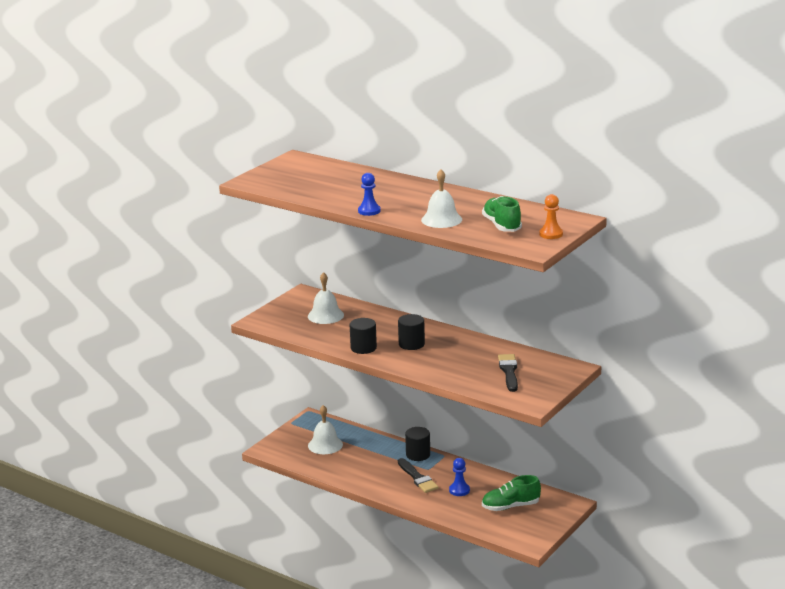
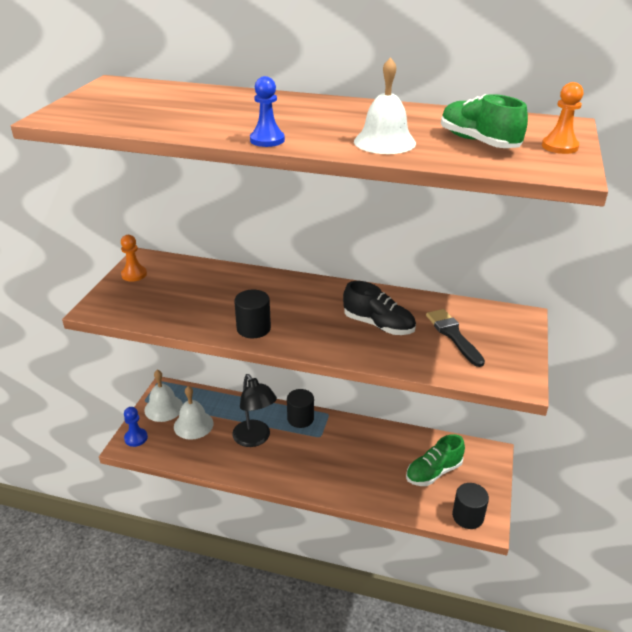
camera: 20 degrees left, 10 degrees up
white bell [308,272,344,324] -> white bell moved to [144,370,183,422]
black cylinder [398,314,425,350] -> black cylinder moved to [452,483,489,529]
black brush [398,458,438,493] -> none
blue pawn [449,458,470,496] -> blue pawn moved to [124,407,148,447]
none -> orange pawn [121,235,147,281]
none -> black lamp [232,374,277,447]
none -> black shoe [343,281,416,335]

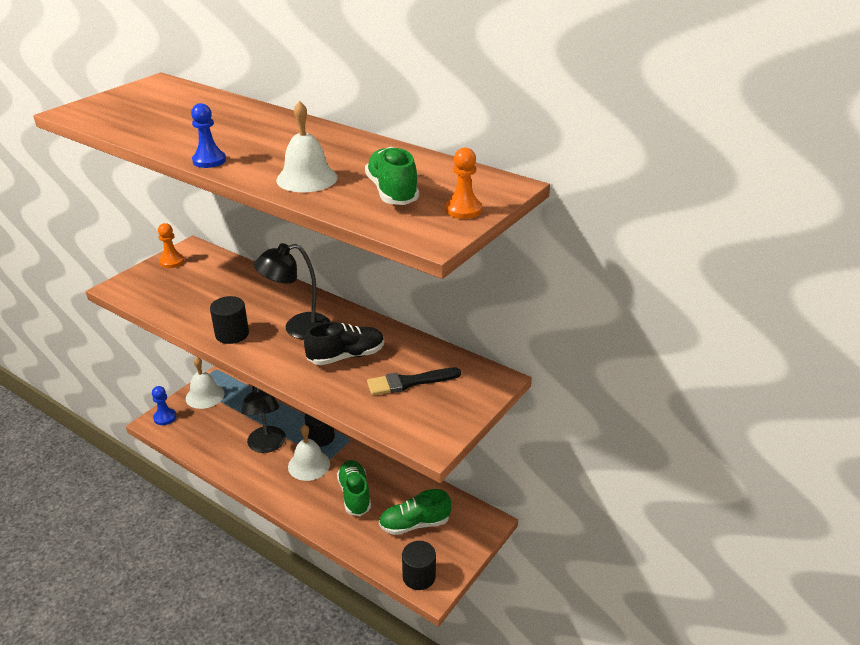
camera: 20 degrees right, 0 degrees up
white bell [174,386,214,440] -> white bell moved to [288,424,330,481]
black shoe [343,281,416,335] -> black shoe turned 75 degrees counterclockwise [304,322,384,365]
black brush [426,309,485,367] -> black brush turned 105 degrees counterclockwise [367,368,461,396]
none -> black lamp [254,243,330,339]
none -> green shoe [337,460,371,516]

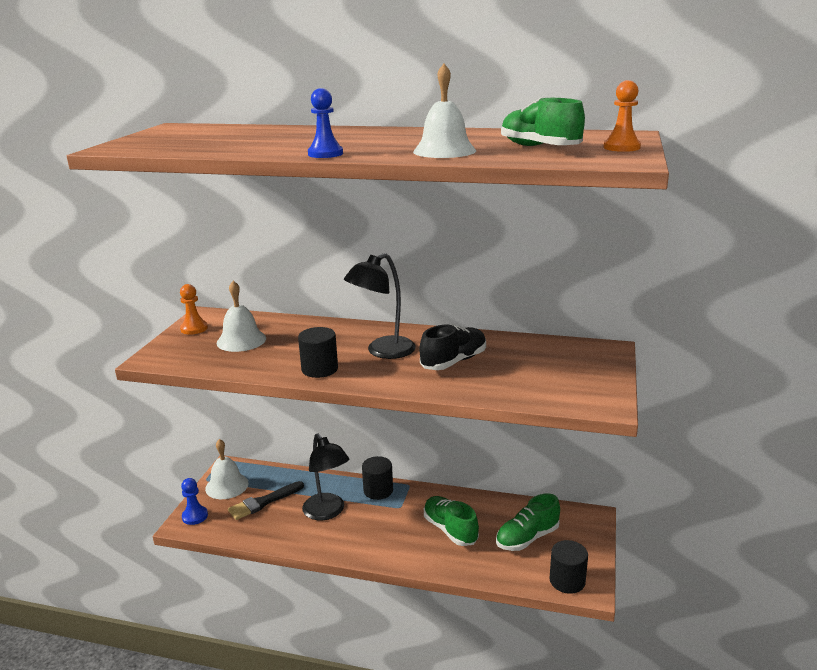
camera: 20 degrees left, 10 degrees down
white bell [288,424,330,481] -> white bell moved to [217,281,266,352]
black brush [367,368,461,396] -> black brush moved to [228,481,304,520]

